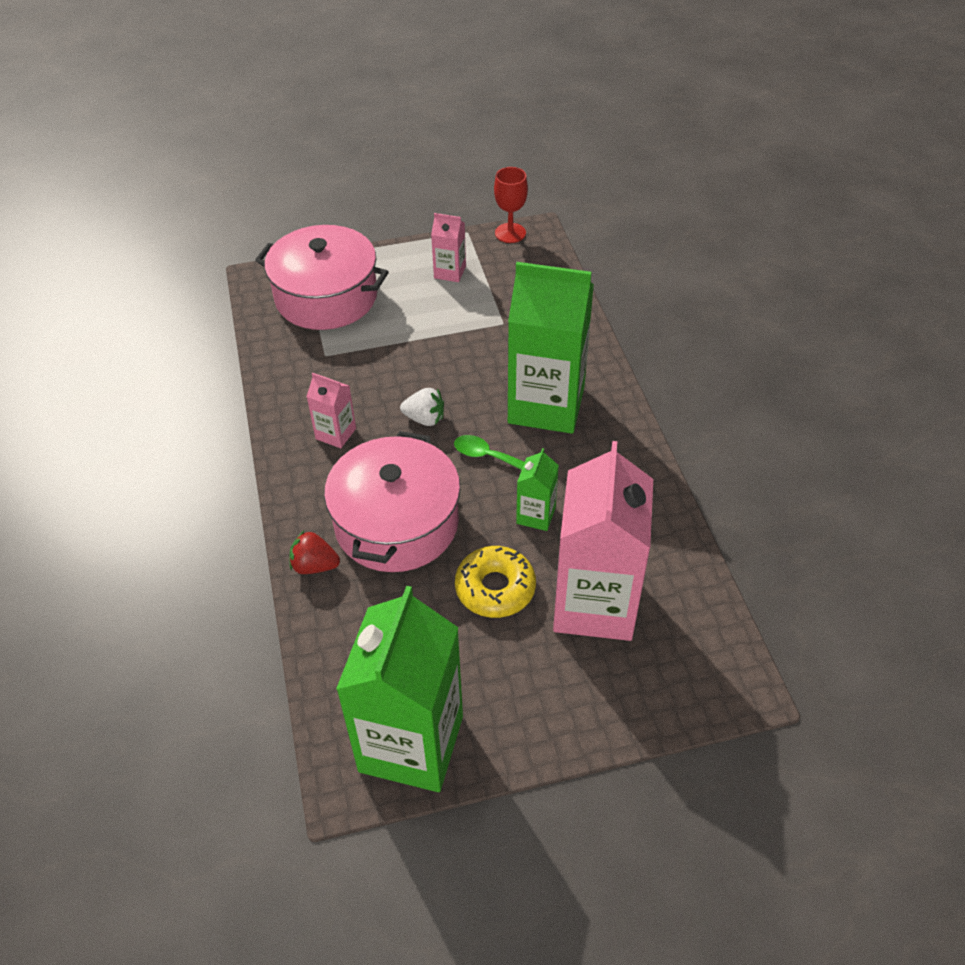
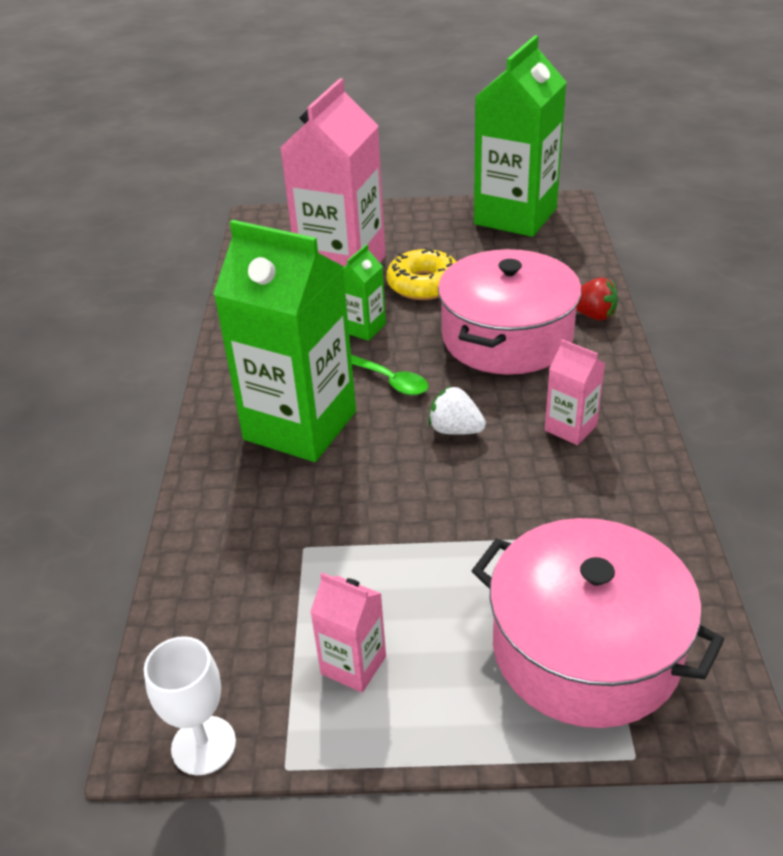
camera: 165 degrees left, 10 degrees down
red goblet [494,167,528,243] -> white goblet [144,636,236,775]

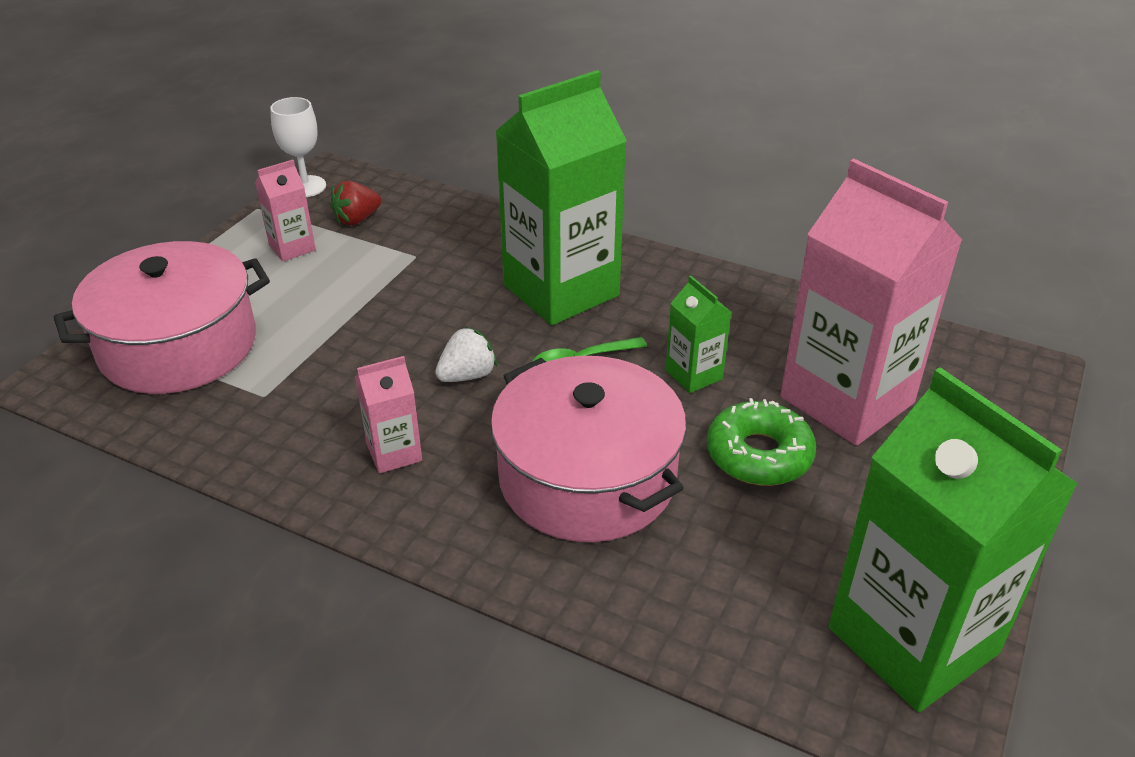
camera: 115 degrees right, 0 degrees up
yellow donut [386,247,457,300] -> green donut [707,398,816,486]
red strawberry [576,277,618,320] -> red strawberry moved to [330,181,381,225]

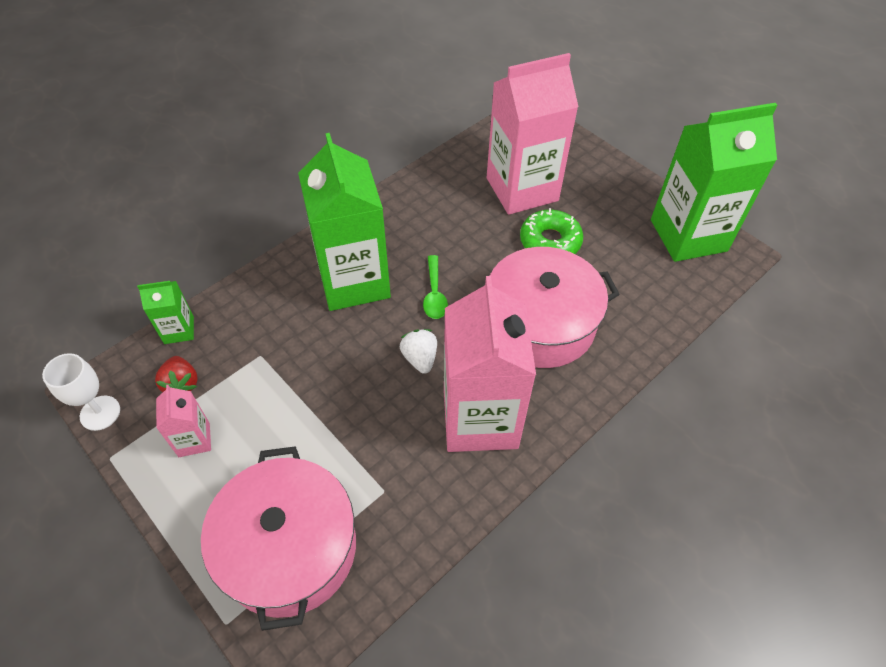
camera: 70 degrees left, 15 degrees up
pink carton [355,356,422,474] -> pink carton [444,276,536,452], size x2.24
green carton [666,276,731,393] -> green carton moved to [137,281,194,344]

